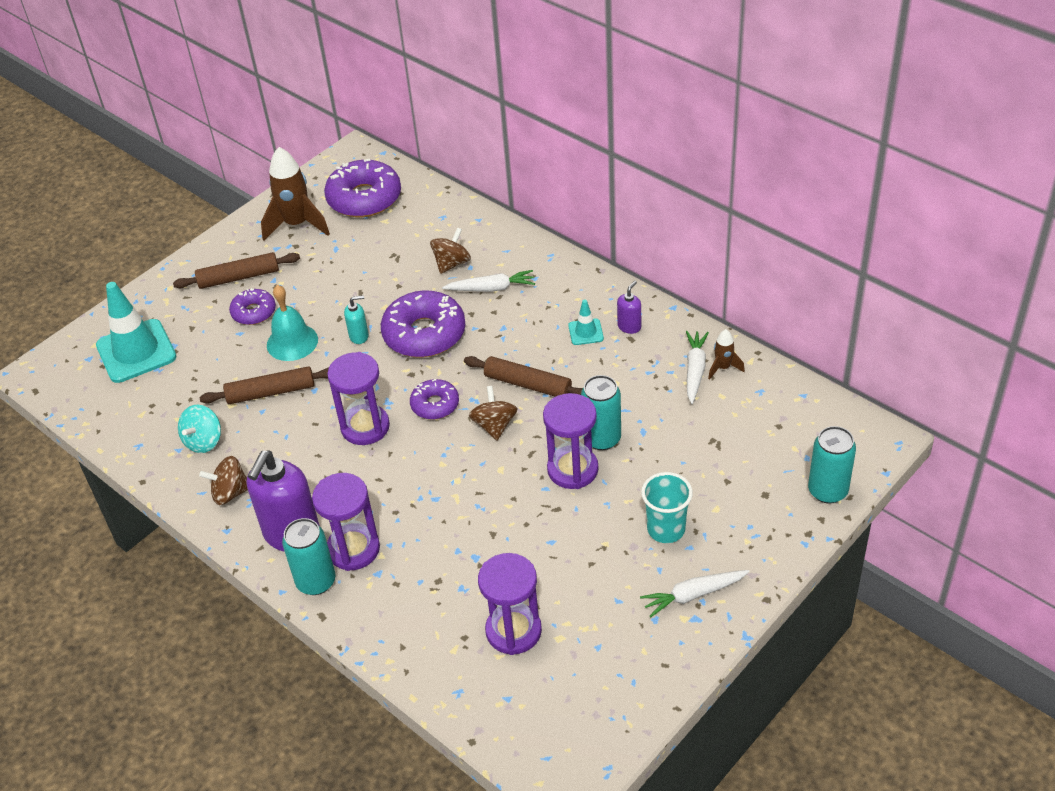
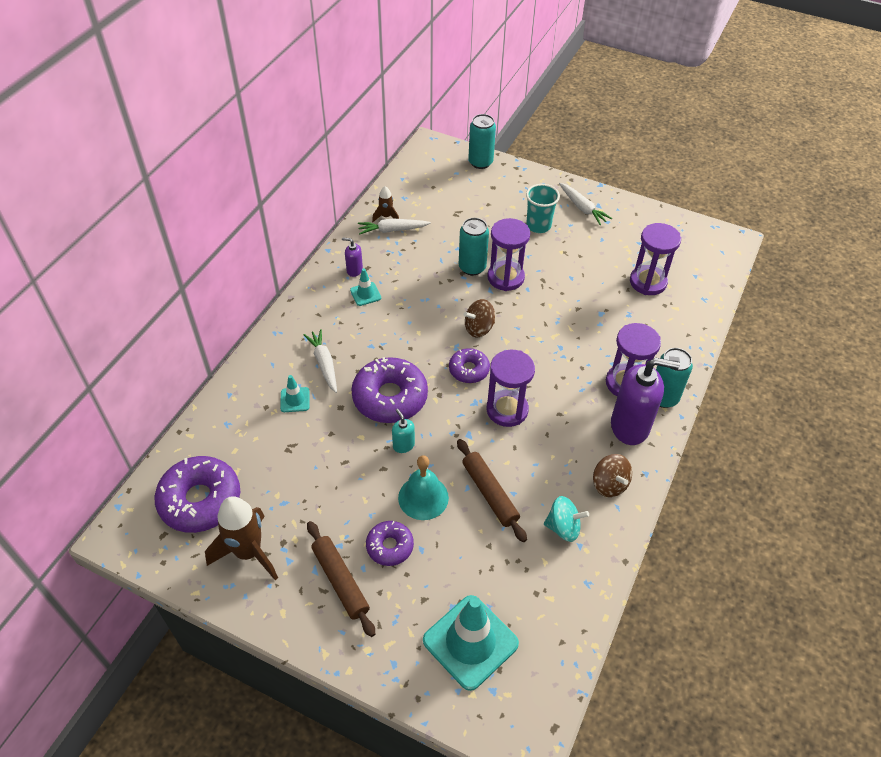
camera: 110 degrees left, 5 degrees up
brown spinning top [430,227,471,274] -> turquoise traffic cone [280,375,310,412]
brown rolling pin [464,356,583,397] -> none

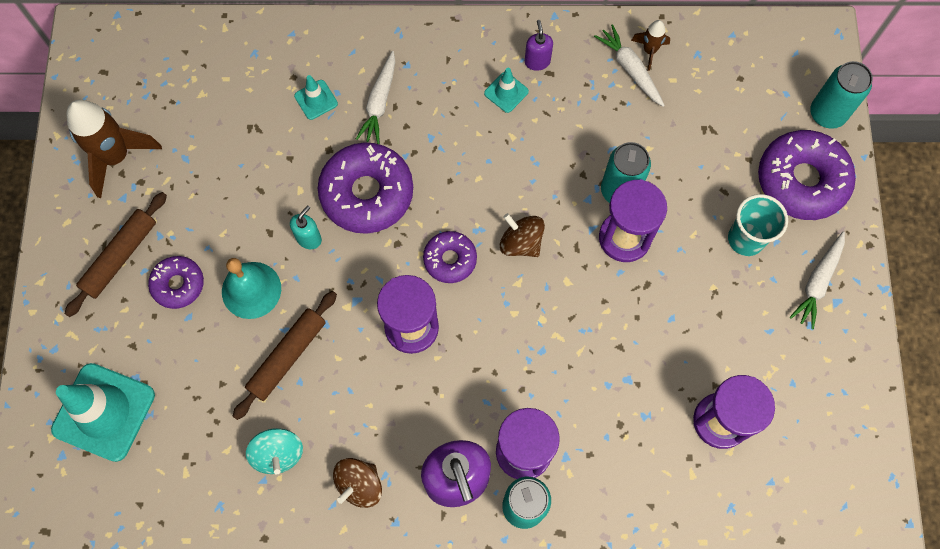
camera: 65 degrees right, 20 degrees up
purple donut [155,456,240,533] -> purple donut moved to [758,130,856,220]
white carrot [303,329,337,393] -> white carrot turned 150 degrees clockwise [356,51,395,144]

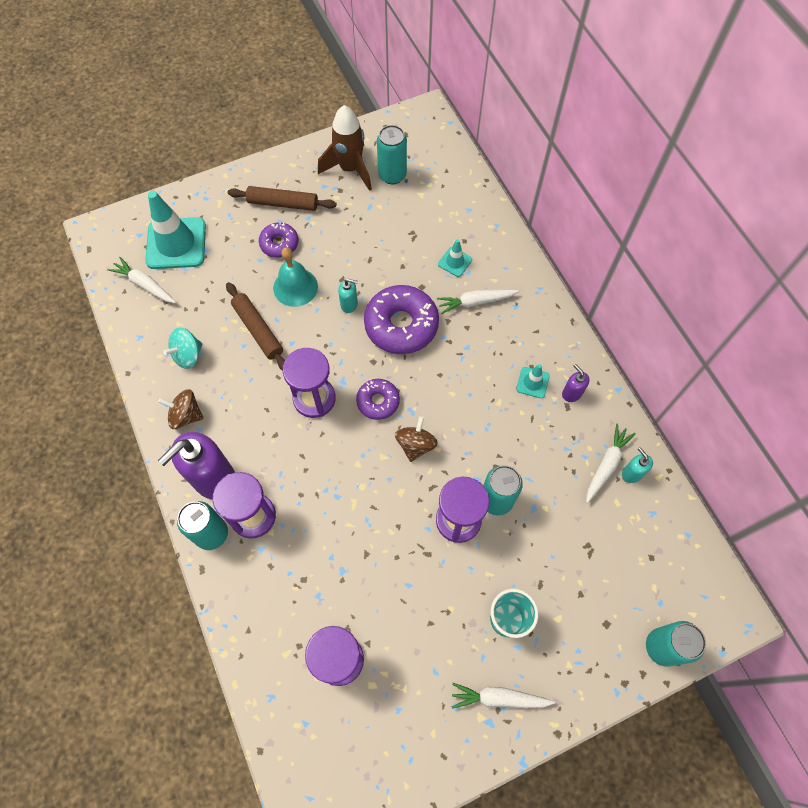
camera: 65 degrees right, 5 degrees down
brown rolling pin [232,291,337,420] -> brown rolling pin turned 45 degrees clockwise [226,282,285,370]
purple soap dispenser [525,20,553,71] -> purple soap dispenser turned 90 degrees counterclockwise [562,364,590,402]
brown rocket [631,20,670,71] -> turquoise soap dispenser [622,447,653,483]
purple donut [758,130,856,220] -> none
none -> white carrot [108,257,176,303]
none -> turquoise can [377,125,407,184]

